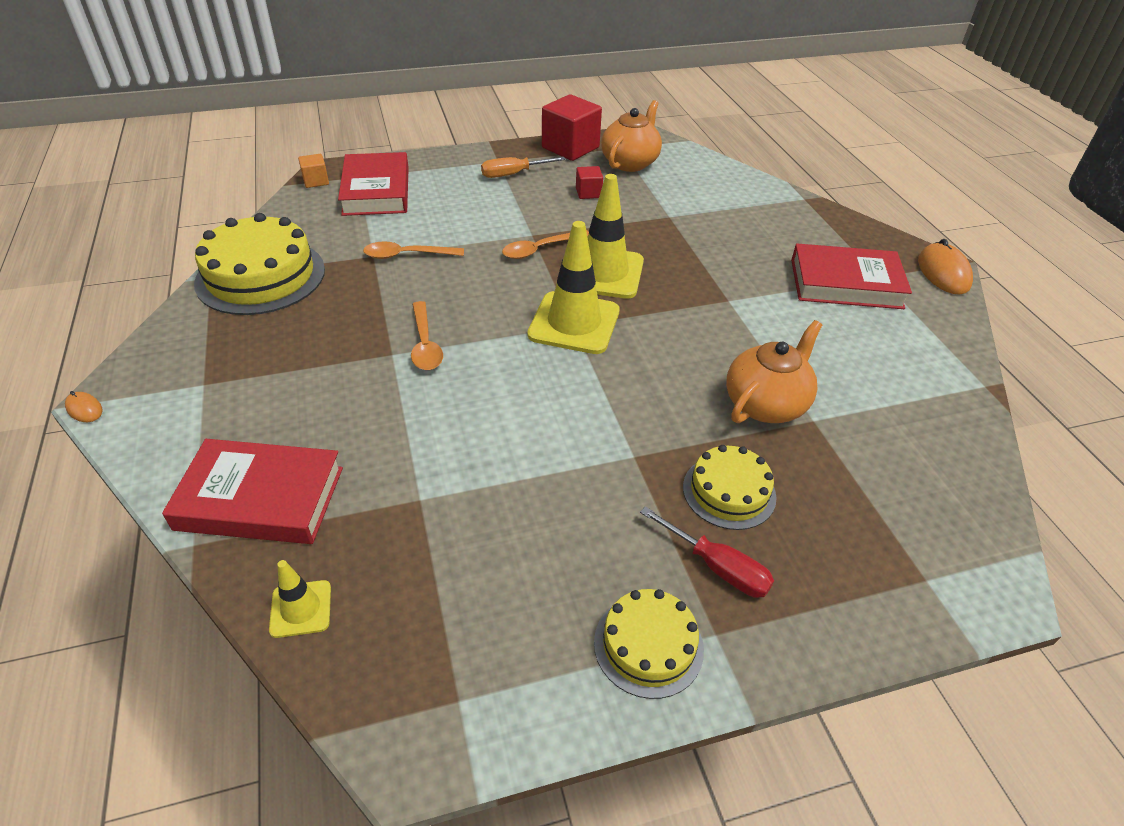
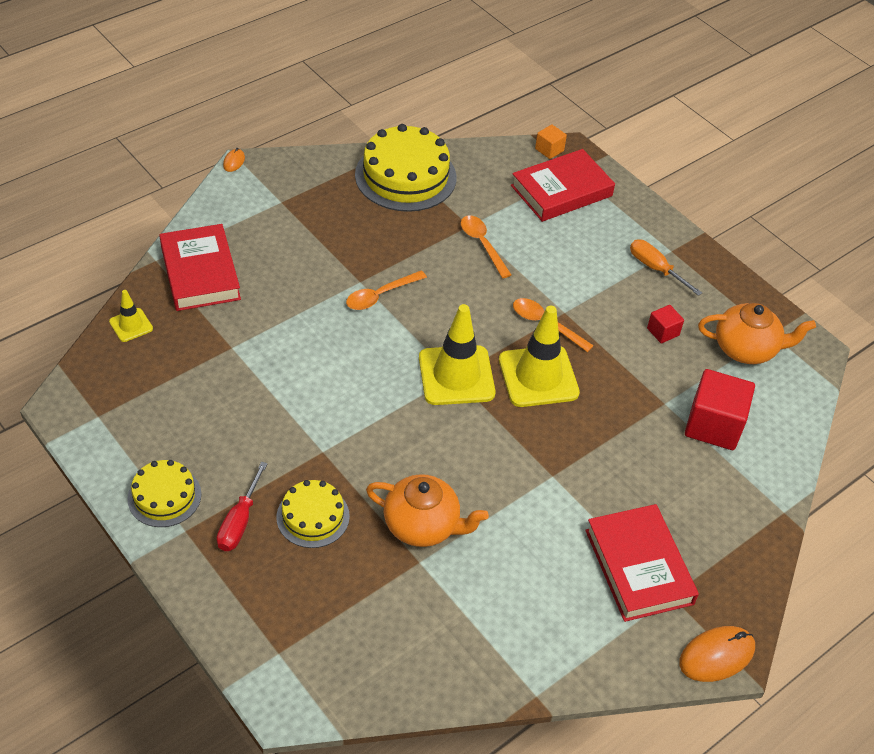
camera: 65 degrees right, 5 degrees up
red cube [542,94,602,161] -> red cube moved to [685,369,755,450]

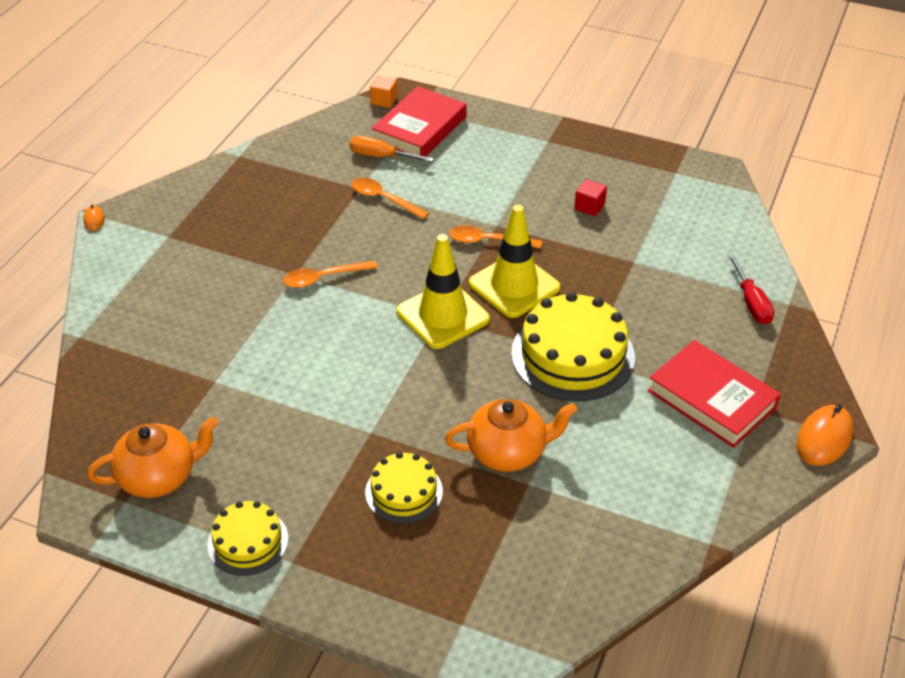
camera: 25 degrees left, 5 degrees down
yellow traffic cone [109,290,153,342] -> none
red book [159,224,241,311] -> none
red screwdriver [217,462,268,551] -> red screwdriver moved to [727,254,774,325]
orange spoon [346,270,427,310] -> orange spoon turned 45 degrees clockwise [283,260,378,288]
yellow cake [355,124,457,212] -> yellow cake moved to [511,292,635,402]
orange screwdriver [630,239,702,296] -> orange screwdriver moved to [350,136,434,162]
red cube [685,369,755,450] -> none
orange teapot [698,303,816,364] -> orange teapot moved to [87,417,218,498]

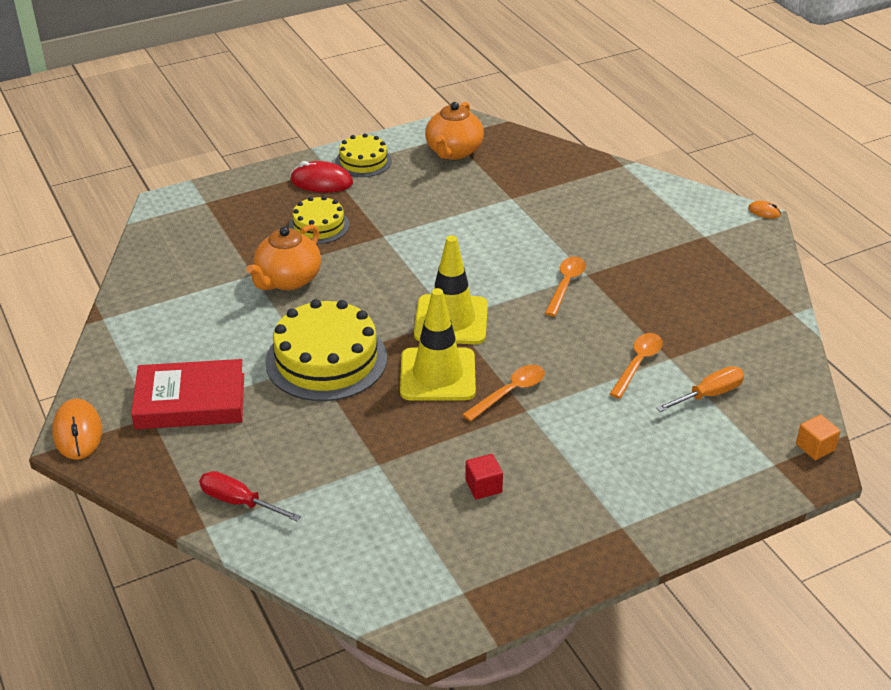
camera: 130 degrees right, 5 degrees down
orange spoon [352,178,429,219] -> orange spoon turned 45 degrees counterclockwise [610,333,663,399]
red book [371,86,467,160] -> none
none -> red mouse [291,161,353,193]

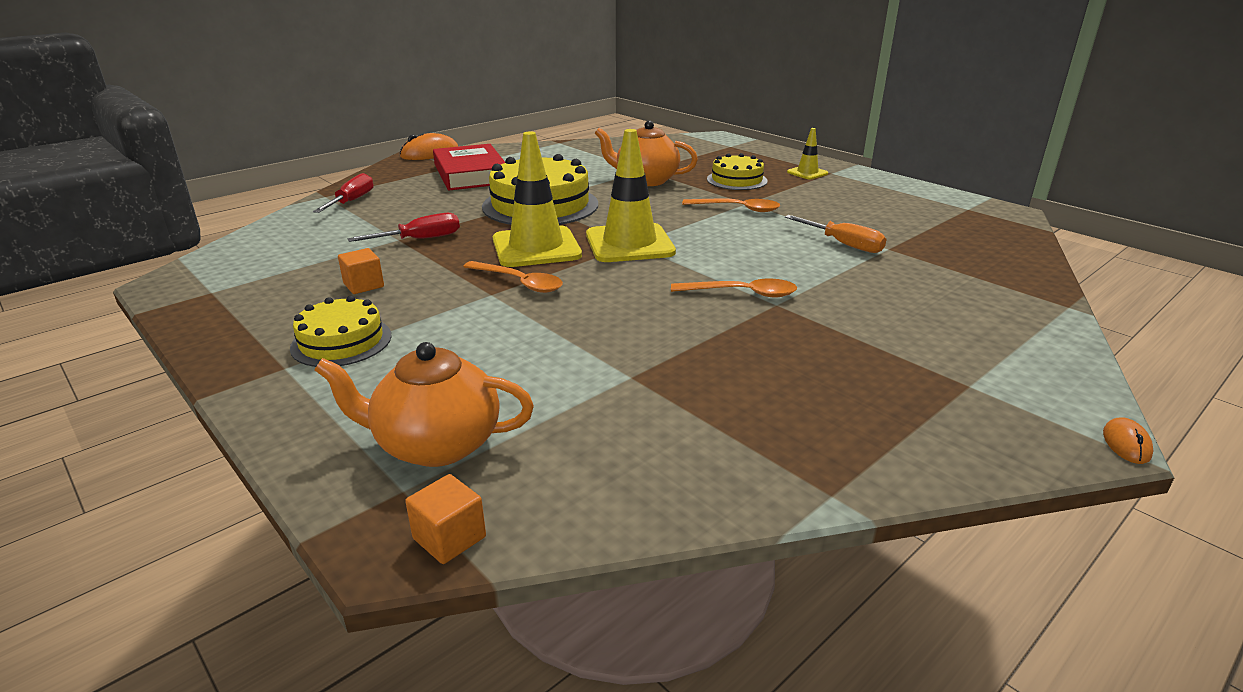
camera: 75 degrees right, 10 degrees down
red mouse [291,161,353,193] -> yellow traffic cone [787,128,828,179]
yellow cake [335,133,392,177] -> yellow cake moved to [290,296,391,367]
orange teapot [425,102,484,160] -> orange teapot moved to [314,342,534,467]
red cube [465,454,503,499] -> orange cube [338,248,384,294]
orange spoon [610,333,663,399] -> orange spoon moved to [682,199,780,212]
orange screwdriver [656,366,744,412] -> orange screwdriver moved to [785,215,886,253]
none -> red screwdriver [348,213,460,242]

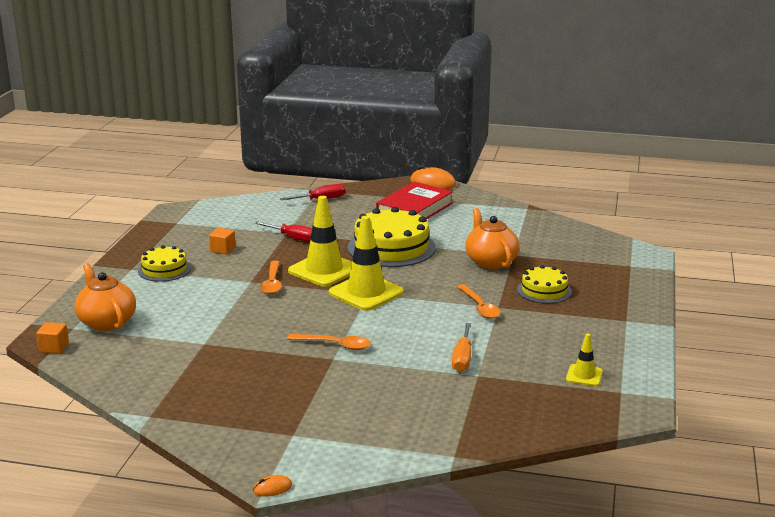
camera: 55 degrees right, 5 degrees down
orange spoon [671,279,797,297] -> orange spoon turned 45 degrees counterclockwise [287,334,371,350]
yellow traffic cone [787,128,828,179] -> yellow traffic cone moved to [566,334,603,386]

